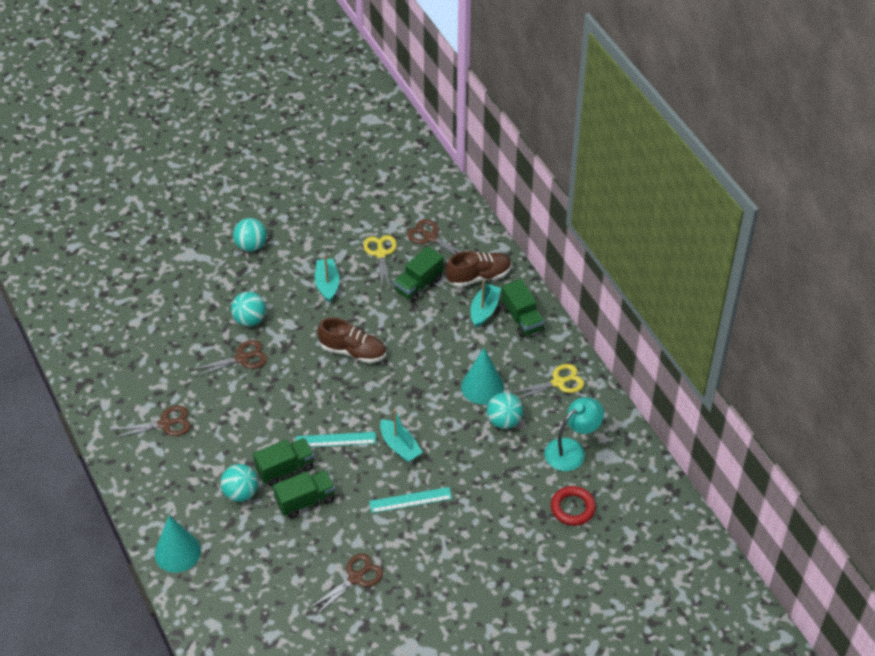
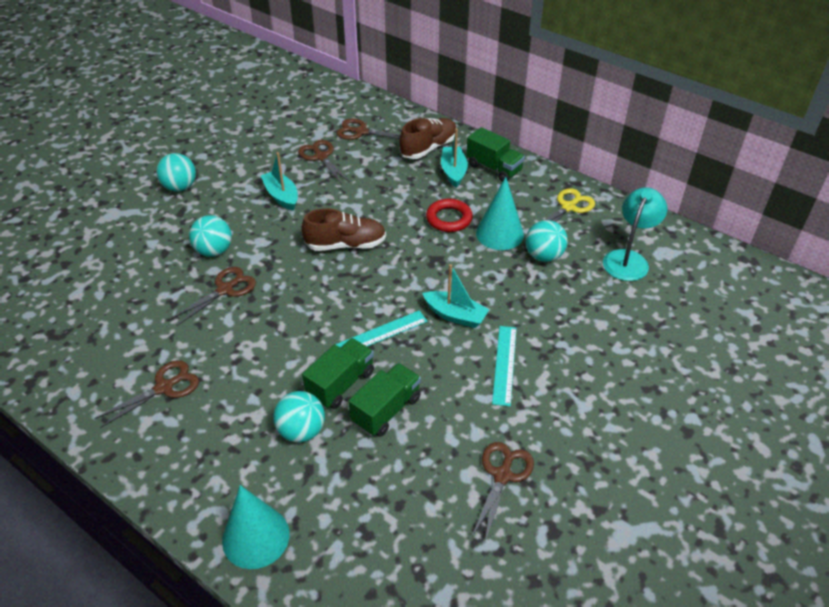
camera: 25 degrees left, 5 degrees down
yellow scissors [363,235,397,289] -> brown scissors [298,140,351,184]
turquoise ruler [369,487,452,513] -> turquoise ruler turned 45 degrees counterclockwise [492,326,517,406]
green truck [394,246,443,302] -> none
red ring [551,486,596,526] -> red ring moved to [426,199,473,232]

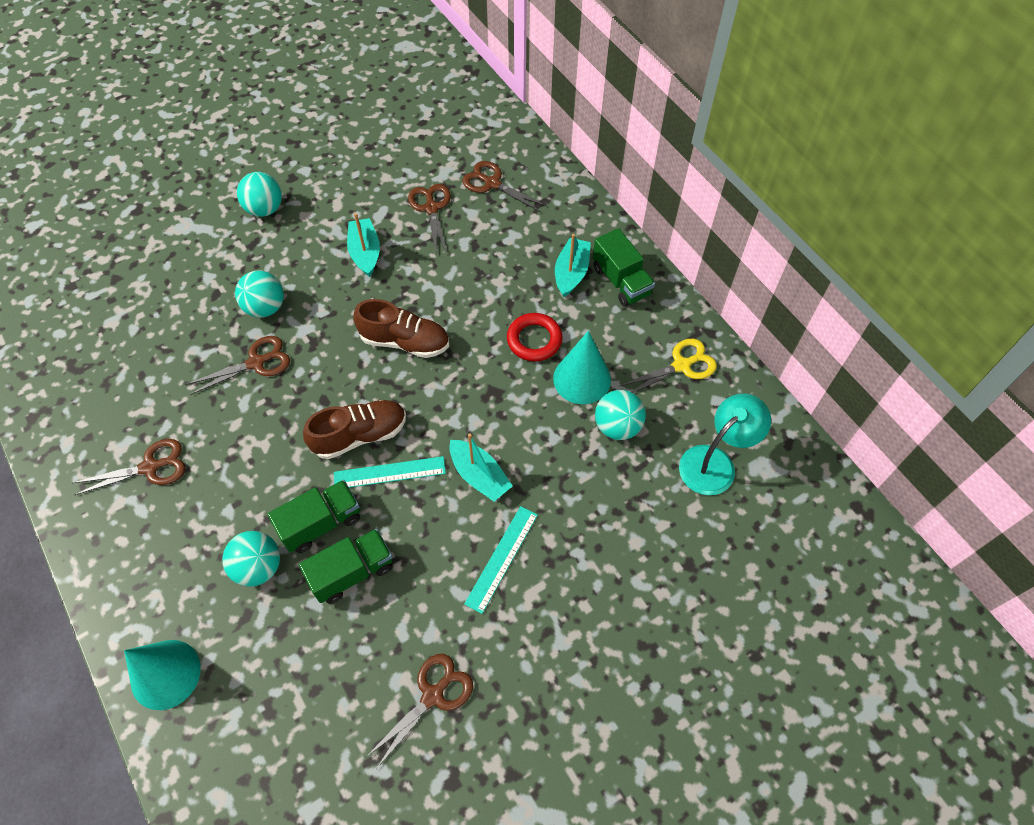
camera: 20 degrees right, 15 degrees up
brown shoe [399,118,457,159] -> brown shoe moved to [303,400,406,459]

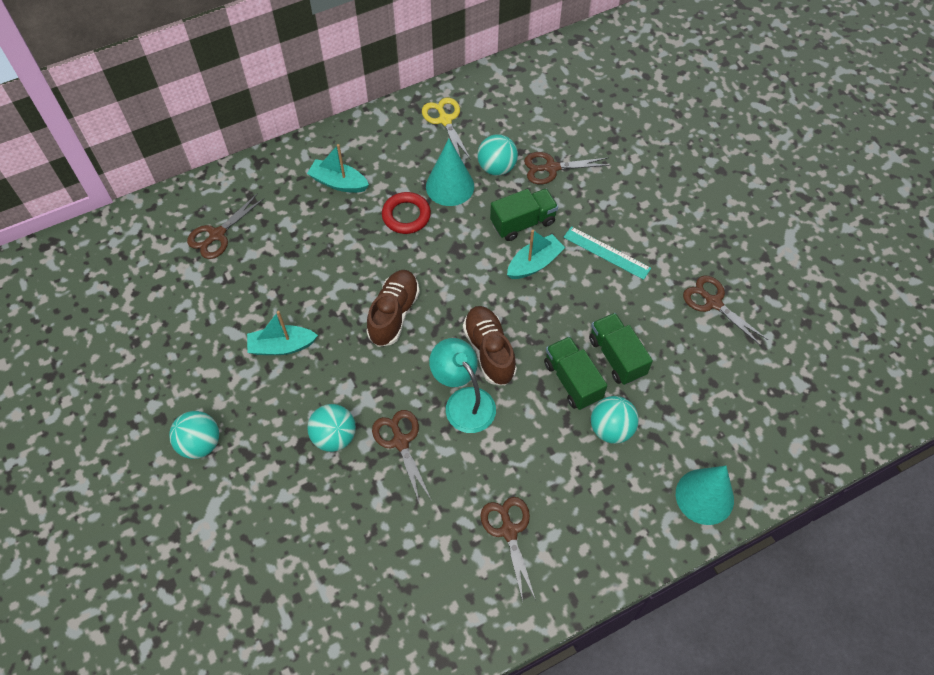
camera: 85 degrees left, 0 degrees up
turquoise ruler [334,456,446,488] -> none
brown scissors [408,184,451,253] -> brown scissors moved to [524,152,610,184]
green truck [593,228,655,307] -> green truck moved to [490,189,558,241]
turquoise lamp [679,394,771,495] -> turquoise lamp moved to [429,338,496,433]

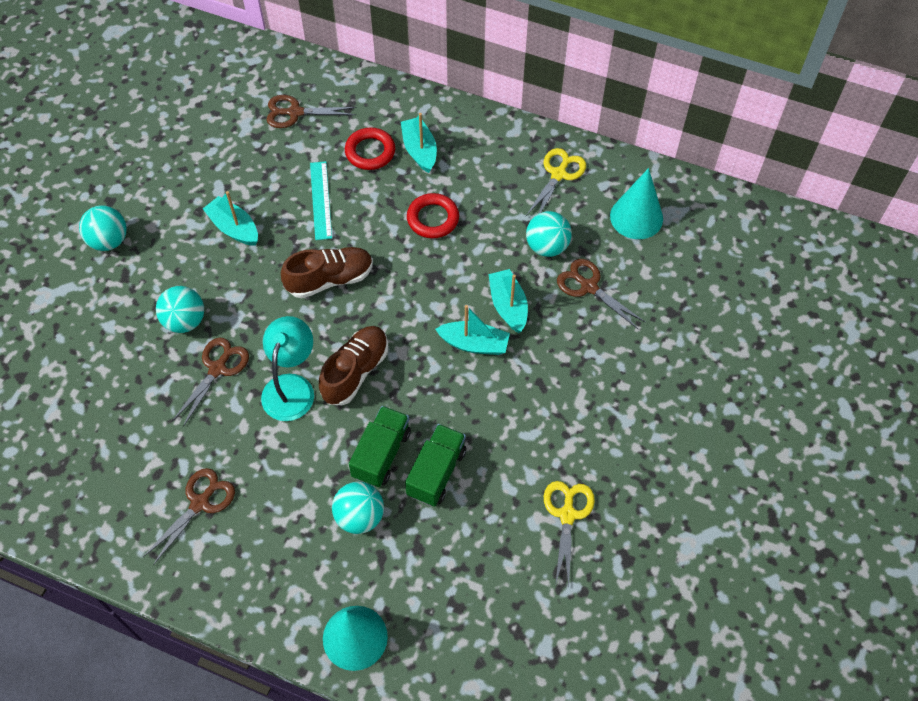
camera: 50 degrees right, 0 degrees up
turquoise cone [426,138,474,206] -> turquoise cone moved to [610,168,663,239]
green truck [490,189,558,241] -> turquoise boat [488,269,528,333]
turquoise ruler [563,226,651,280] -> turquoise ruler moved to [310,161,332,240]
brown scissors [683,276,768,346] -> yellow scissors [544,481,595,587]
none -> red ring [345,127,395,170]

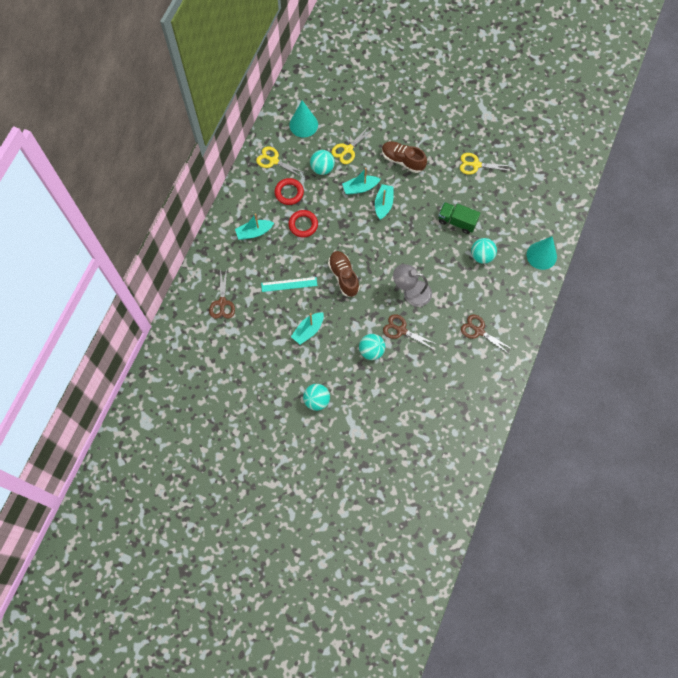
camera: 90 degrees left, 10 degrees up
turquoise lamp [261,316,314,421] -> grey lamp [393,264,432,307]
brown shoe [319,326,388,405] -> brown shoe moved to [382,141,427,173]
red ring [345,127,395,170] -> red ring moved to [275,178,304,205]
green truck [349,406,411,487] -> none
brown scissors [557,259,646,329] -> yellow scissors [332,125,375,164]

